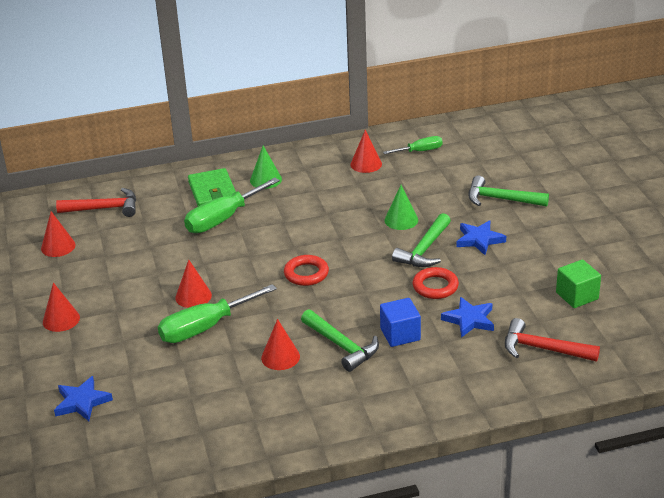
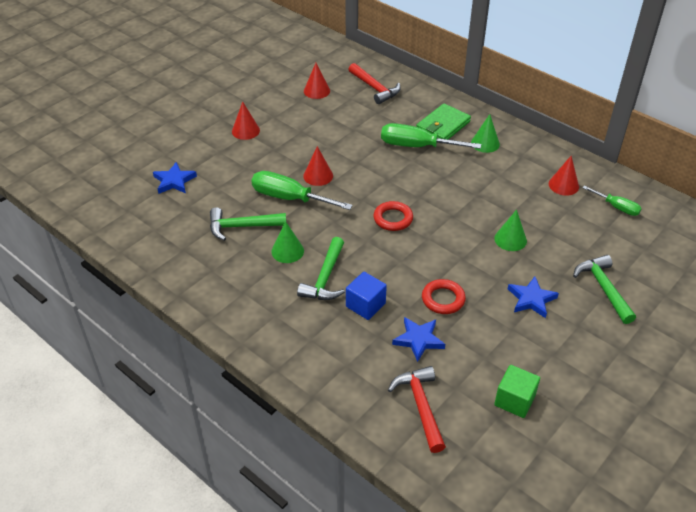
camera: 55 degrees right, 10 degrees up
red cone [261,319,300,370] -> green cone [271,221,304,263]
green hammer [392,213,451,267] -> green hammer moved to [210,207,286,241]

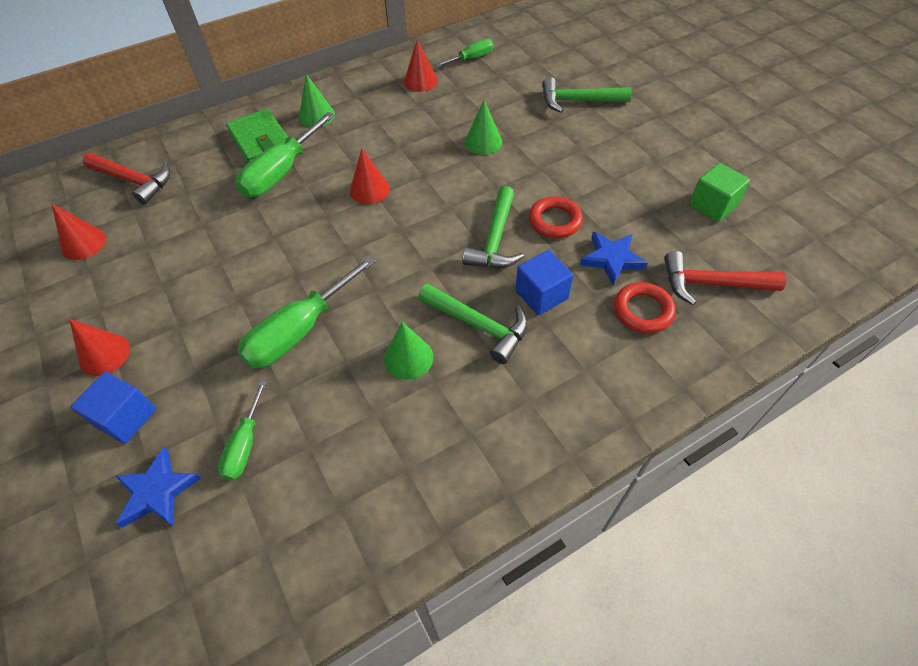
camera: 70 degrees left, 10 degrees up
green hammer [210,207,286,241] -> green hammer moved to [462,186,524,268]
red cone [303,146,333,186] -> red cone moved to [350,148,390,204]
red hammer [348,63,401,104] -> red hammer turned 45 degrees clockwise [83,153,170,205]
red ring [373,201,413,231] -> red ring moved to [614,282,676,333]
blue star [508,277,559,318] -> none
none -> blue cube [71,372,156,444]
none -> green screwdriver [218,380,267,480]

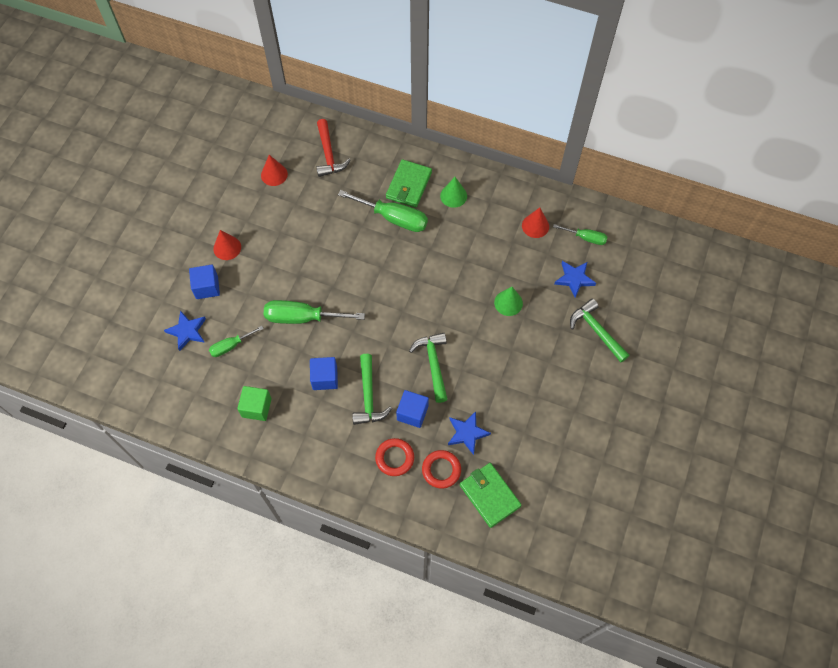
camera: 50 degrees right, 10 degrees up
green screwdriver [235,112,335,197] -> green screwdriver turned 150 degrees counterclockwise [338,190,428,232]
red cone [350,148,390,204] -> none
green cone [384,322,433,380] -> blue cube [310,357,338,390]
green hammer [462,186,524,268] -> green hammer turned 105 degrees clockwise [409,333,448,403]
red ring [529,196,583,238] -> red ring moved to [375,438,414,476]
red hammer [664,251,787,305] -> green wallet [460,463,521,528]
green cube [689,163,750,222] -> green cube moved to [237,386,272,421]
none -> blue star [554,261,596,298]

